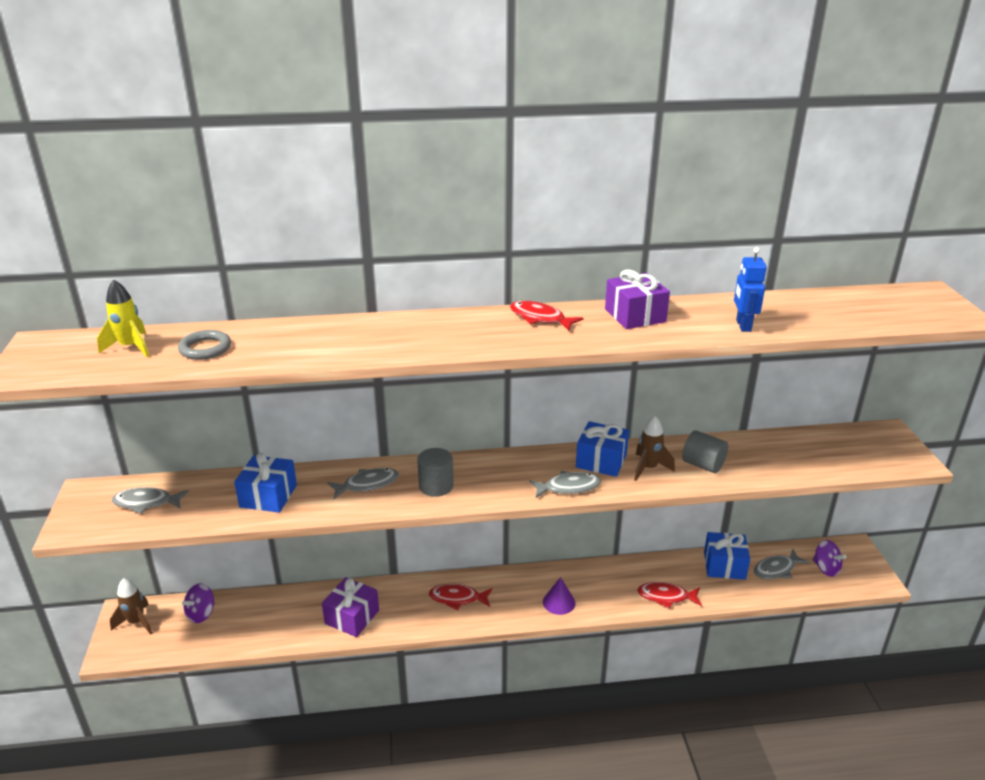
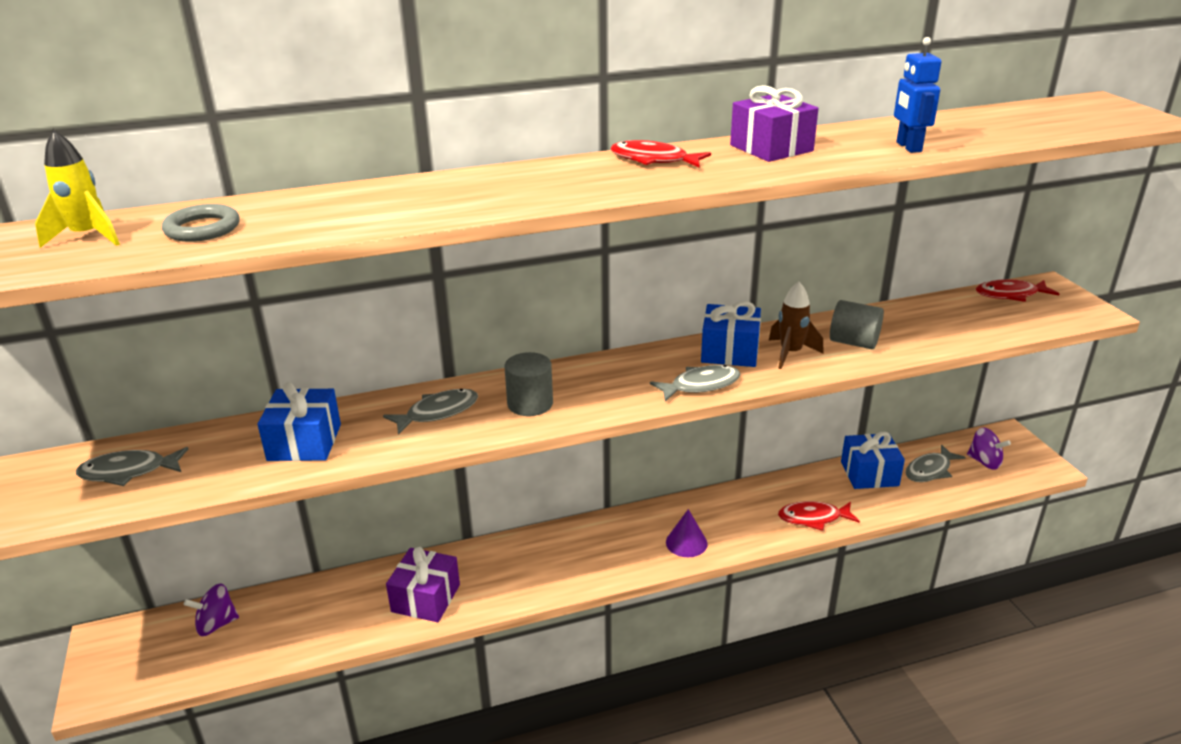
camera: 10 degrees left, 0 degrees up
brown rocket [110,578,152,635] -> none
purple spinning top [182,583,215,623] -> purple spinning top turned 45 degrees clockwise [184,583,239,636]
red fish [429,584,492,611] -> red fish moved to [975,279,1059,302]

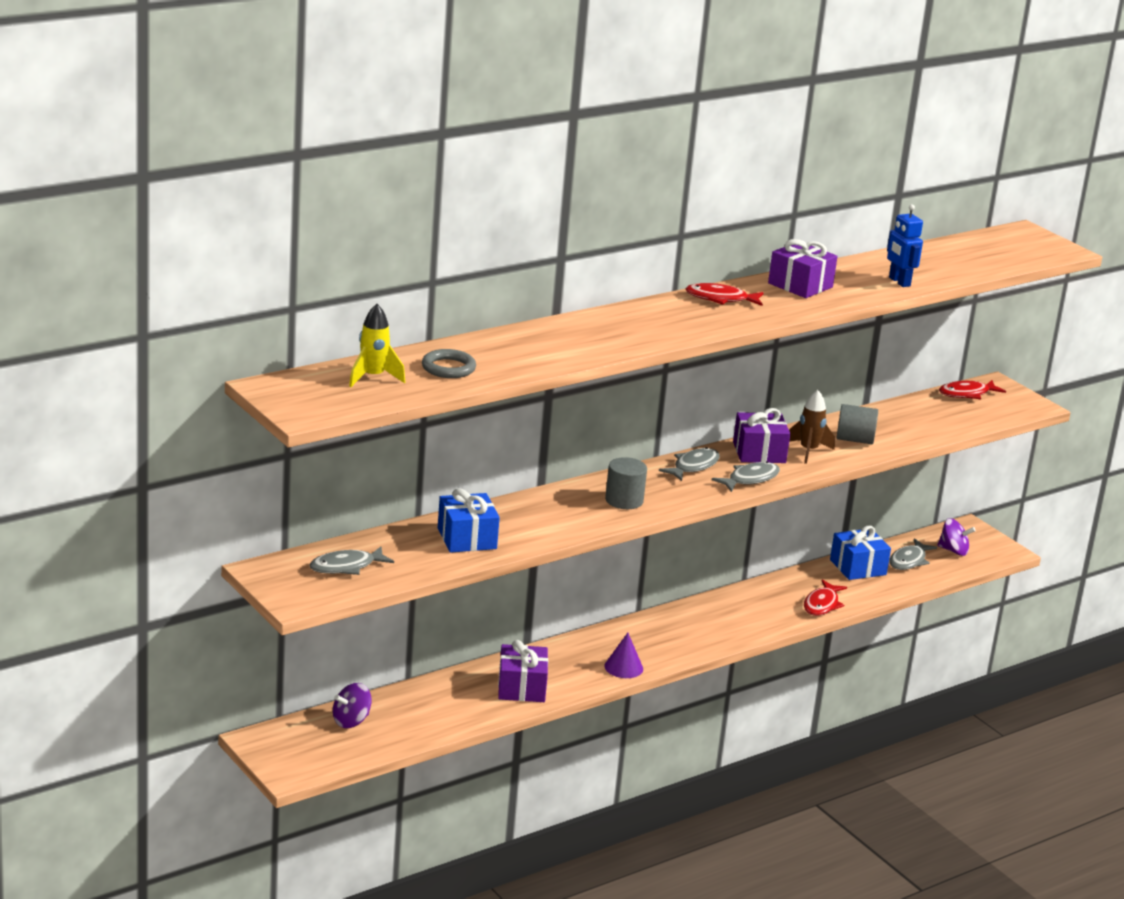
camera: 20 degrees left, 5 degrees down
grey fish [383,389,478,435] -> grey fish moved to [659,447,720,481]
purple cone [666,509,707,557] -> purple cone moved to [604,633,643,678]
blue gift [701,301,761,367] -> purple gift [733,408,790,463]
red fish [778,501,860,531] -> red fish turned 45 degrees counterclockwise [804,580,847,616]

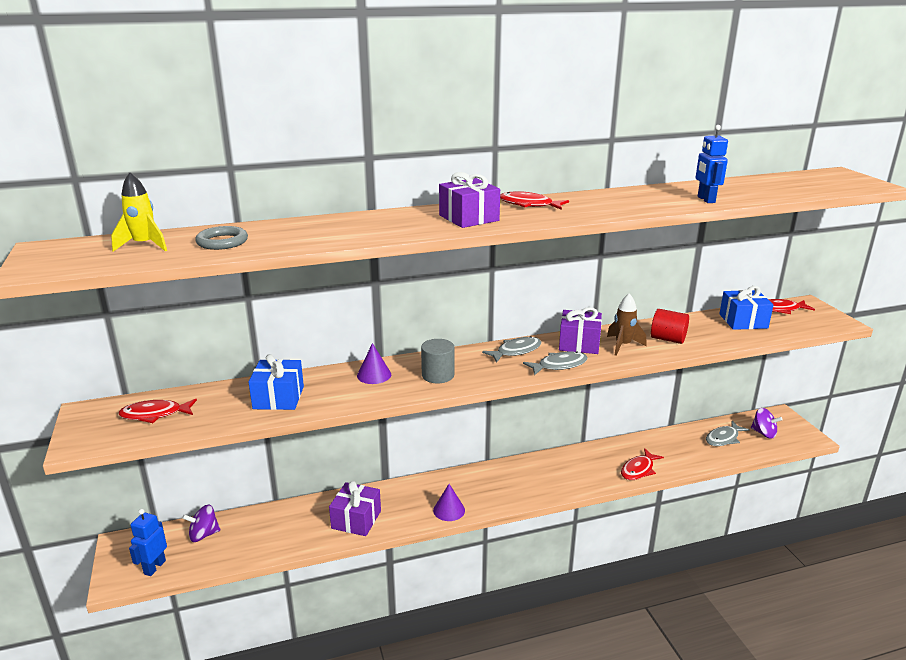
camera: 20 degrees right, 0 degrees up
grey fish [309,546,394,575] -> red fish [118,399,197,423]
purple gift [768,239,838,298] -> purple gift moved to [439,172,500,228]
blue gift [830,526,891,580] -> blue gift moved to [719,286,773,330]
grey cylinder [836,404,878,444] -> red cylinder [651,309,689,344]
none -> blue robot [129,509,167,576]
none -> purple cone [357,343,391,384]

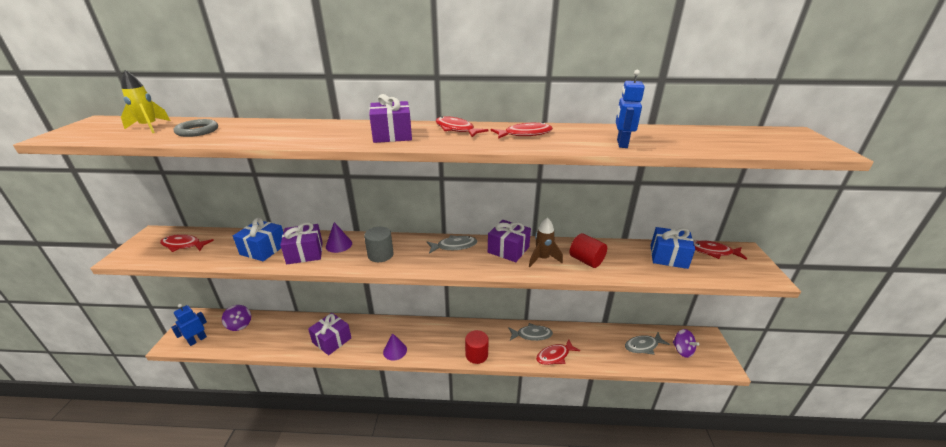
camera: 20 degrees right, 5 degrees up
purple spinning top [182,505,220,542] -> purple spinning top turned 135 degrees counterclockwise [222,305,251,331]
grey fish [523,351,588,375] -> grey fish moved to [508,323,553,341]
none -> purple gift [280,222,323,264]
none -> red cylinder [465,330,489,364]
none -> red fish [491,122,553,139]

